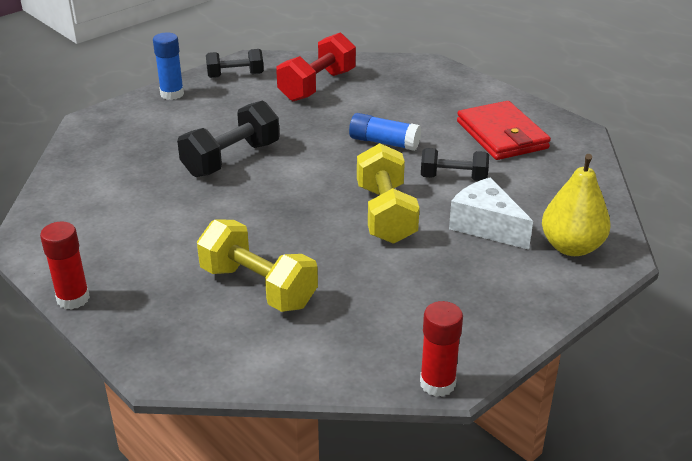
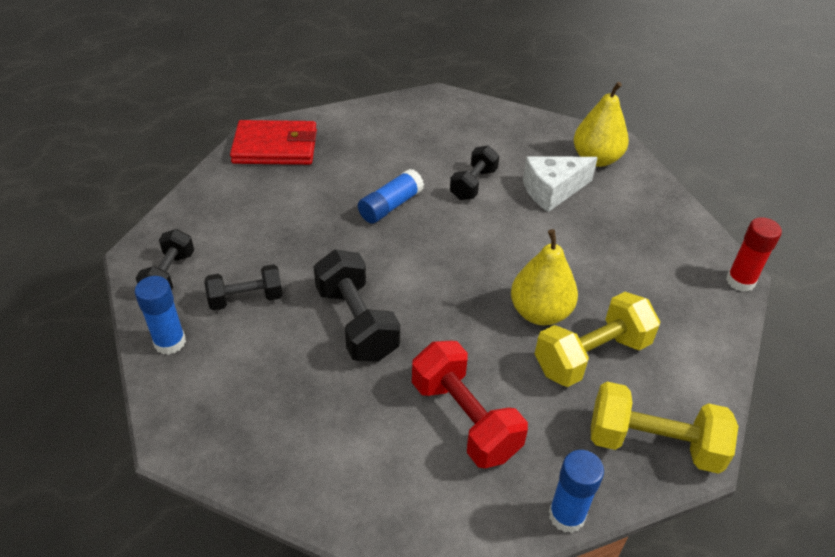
camera: 70 degrees left, 10 degrees up
red glue stick [40,221,90,310] -> blue glue stick [549,450,604,533]
red dumbbell [276,32,356,101] -> red dumbbell moved to [412,341,528,468]
yellow dumbbell [357,143,419,244] -> yellow dumbbell moved to [591,382,738,474]
red wallet [457,101,551,160] -> red wallet moved to [230,120,317,165]
none -> black dumbbell [204,265,283,310]
none -> yellow pear [511,229,578,325]

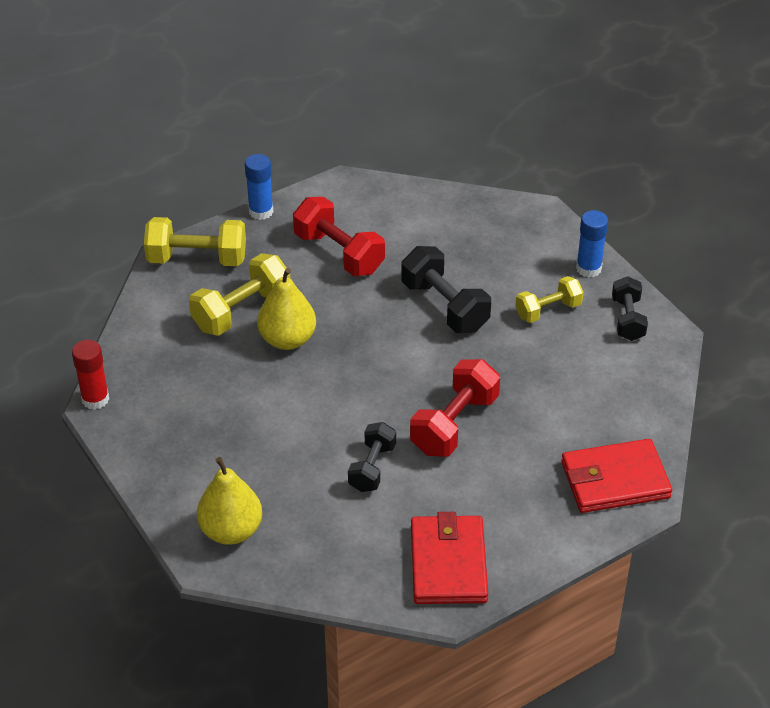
camera: 170 degrees right, 0 degrees up
black dumbbell [204,265,283,310] -> yellow dumbbell [515,276,584,323]
blue glue stick [358,169,424,224] -> red dumbbell [410,359,500,457]
white cheese [523,156,598,212] -> none
none -> red wallet [411,512,488,604]

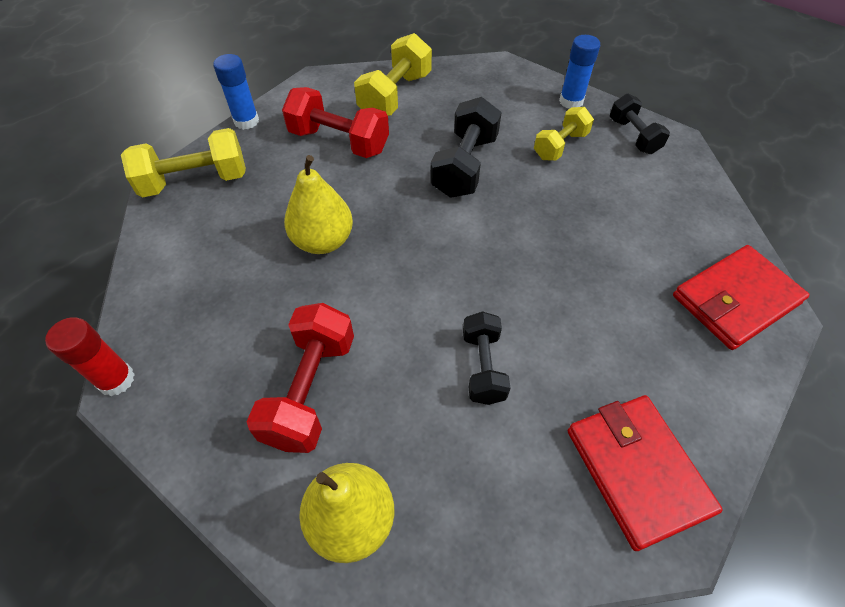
camera: 20 degrees left, 10 degrees up
yellow dumbbell [189,253,290,336] -> yellow dumbbell moved to [354,33,432,116]
black dumbbell [401,246,491,333] -> black dumbbell turned 75 degrees clockwise [430,97,502,198]
red dumbbell [410,359,500,457] -> red dumbbell moved to [246,303,354,453]

